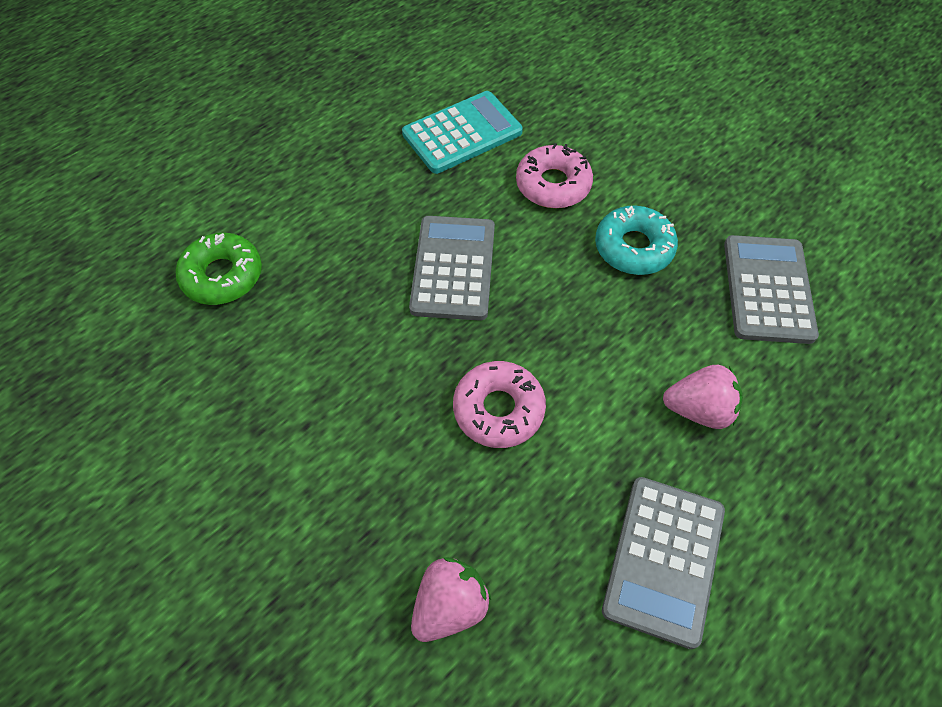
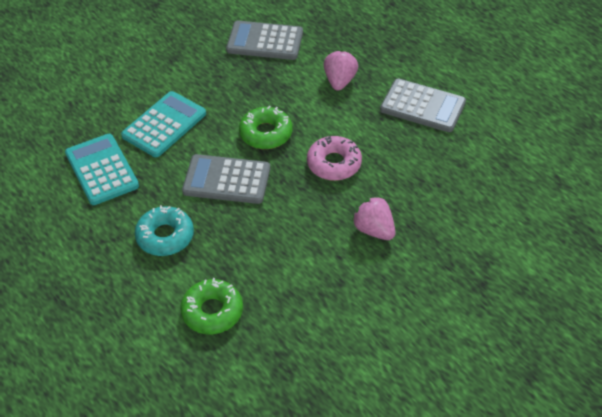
camera: 85 degrees left, 10 degrees down
pink strawberry [411,557,491,642] -> pink strawberry moved to [352,196,396,240]
pink donut [516,143,593,208] -> turquoise calculator [121,91,206,157]
turquoise donut [595,205,678,275] -> turquoise donut moved to [135,205,194,256]
none -> green donut [239,106,292,149]

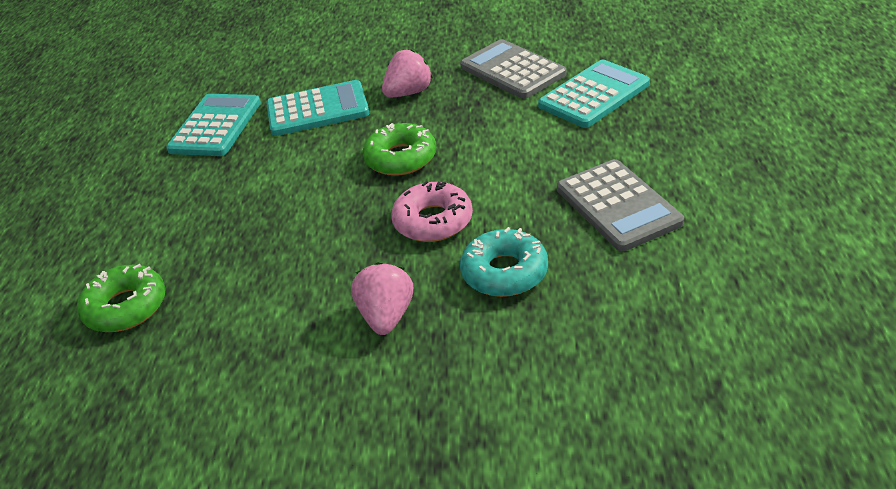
camera: 45 degrees right, 10 degrees down
turquoise donut [135,205,194,256] -> turquoise donut moved to [460,227,548,297]
grey calculator [182,154,270,204] -> none
pink strawberry [324,50,358,91] -> pink strawberry moved to [382,49,433,98]
none -> turquoise calculator [538,60,650,128]

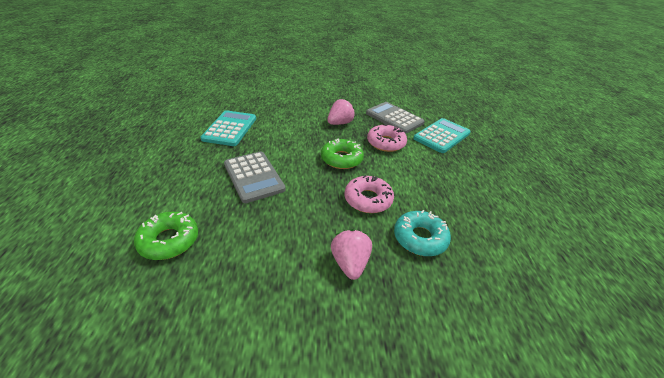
camera: 10 degrees left, 0 degrees up
turquoise calculator [266,80,369,136] -> none
grey calculator [557,159,684,251] -> grey calculator moved to [224,151,286,203]
none -> pink donut [367,124,407,152]

